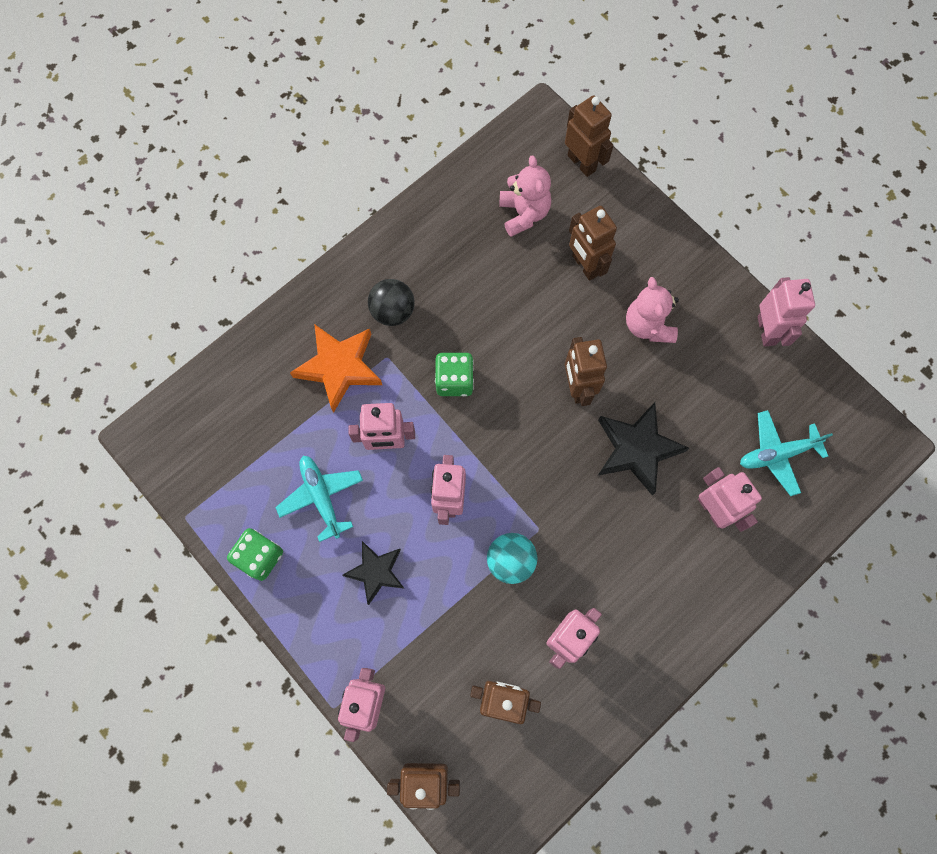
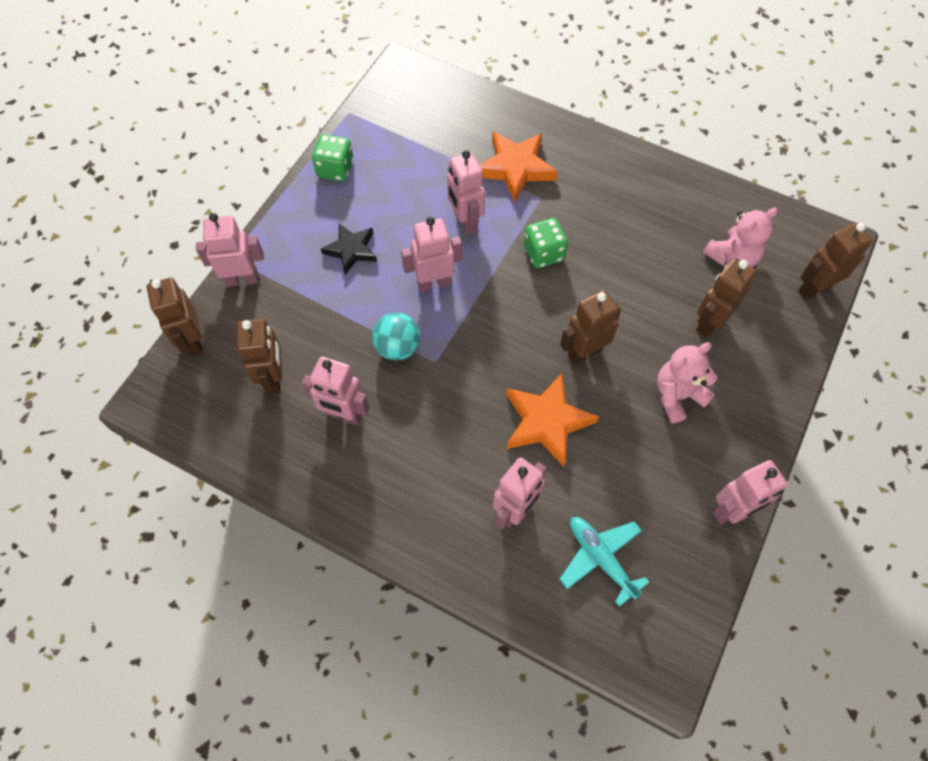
camera: 70 degrees right, 10 degrees down
turquoise plane [275,456,363,542] -> none
black ball [368,279,415,326] -> none
brown robot [565,95,614,177] -> brown robot turned 150 degrees counterclockwise [798,223,873,300]
black star [598,402,689,496] -> orange star [506,373,599,467]

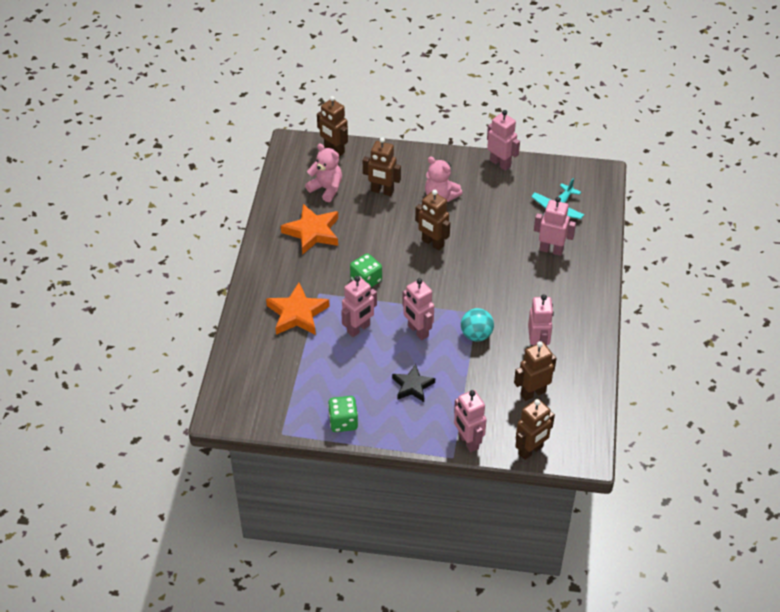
camera: 110 degrees left, 15 degrees down
orange star [506,373,599,467] -> orange star moved to [281,204,338,255]

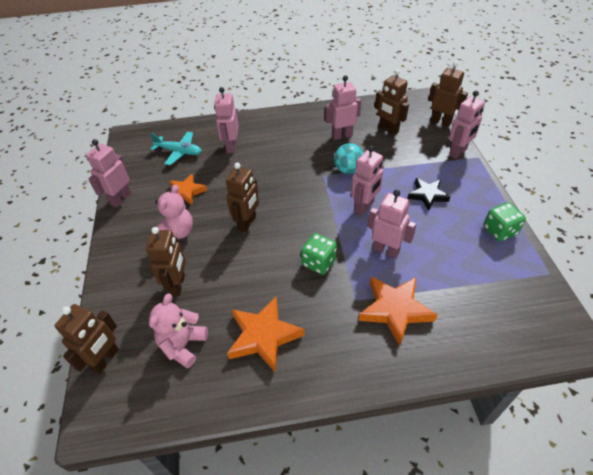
camera: 105 degrees left, 0 degrees up
none -> orange star [170,174,207,205]

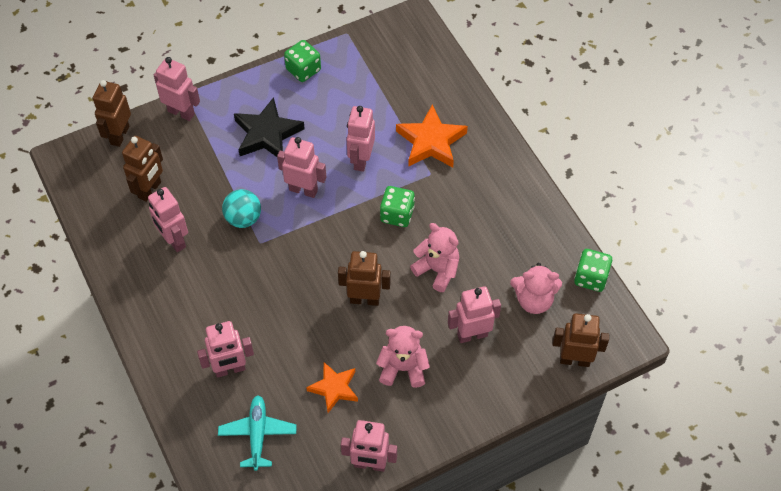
camera: 110 degrees left, 10 degrees up
brown robot [146,227,186,296] -> pink robot [448,286,501,343]
orange star [227,297,304,373] -> none
black star [407,178,450,211] -> black star [234,97,305,157], size x1.52
none -> pink teddy bear [410,223,459,292]
none -> green dice [574,249,612,292]

